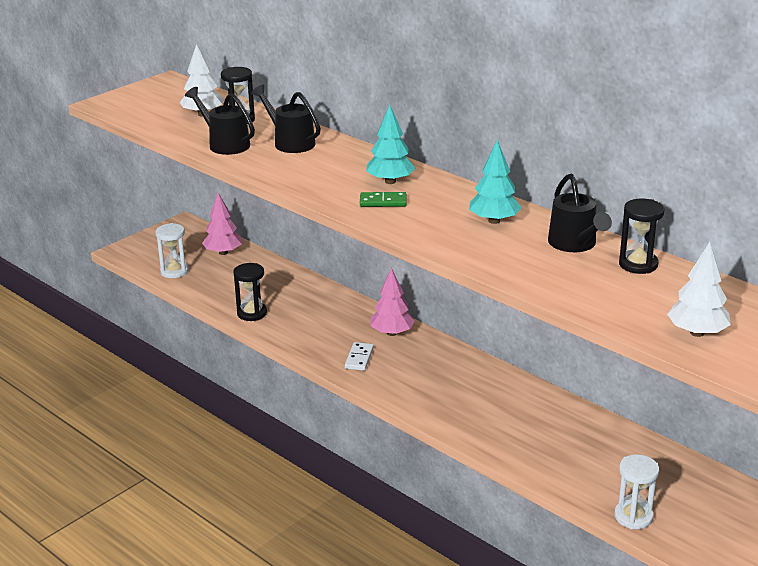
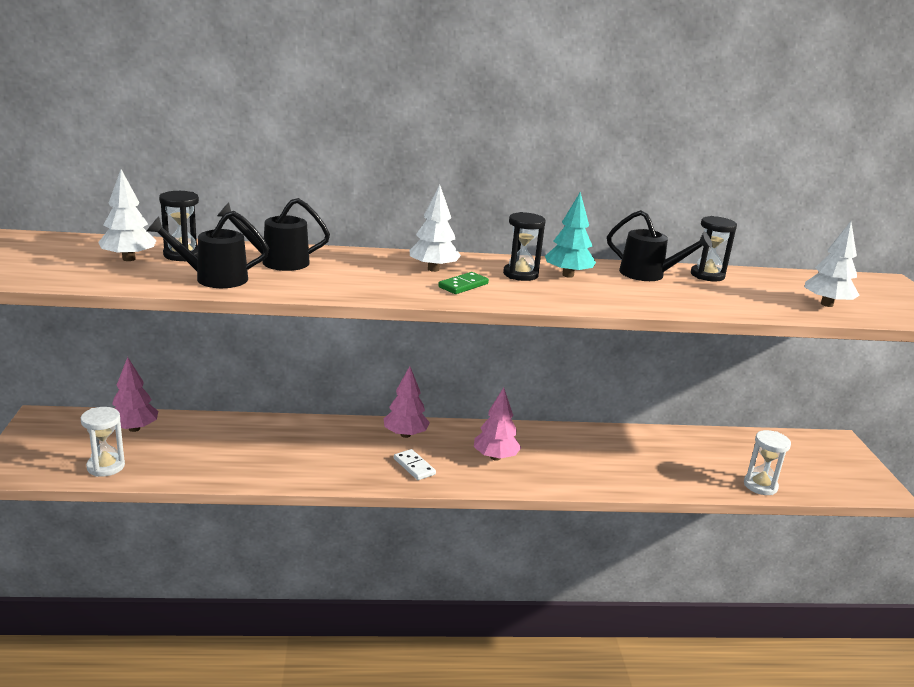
camera: 50 degrees left, 5 degrees down
black hourglass [233,263,267,321] -> black hourglass moved to [503,212,545,281]
turquoise tree [366,104,415,184] -> white tree [409,184,461,272]
none -> pink tree [474,387,521,461]

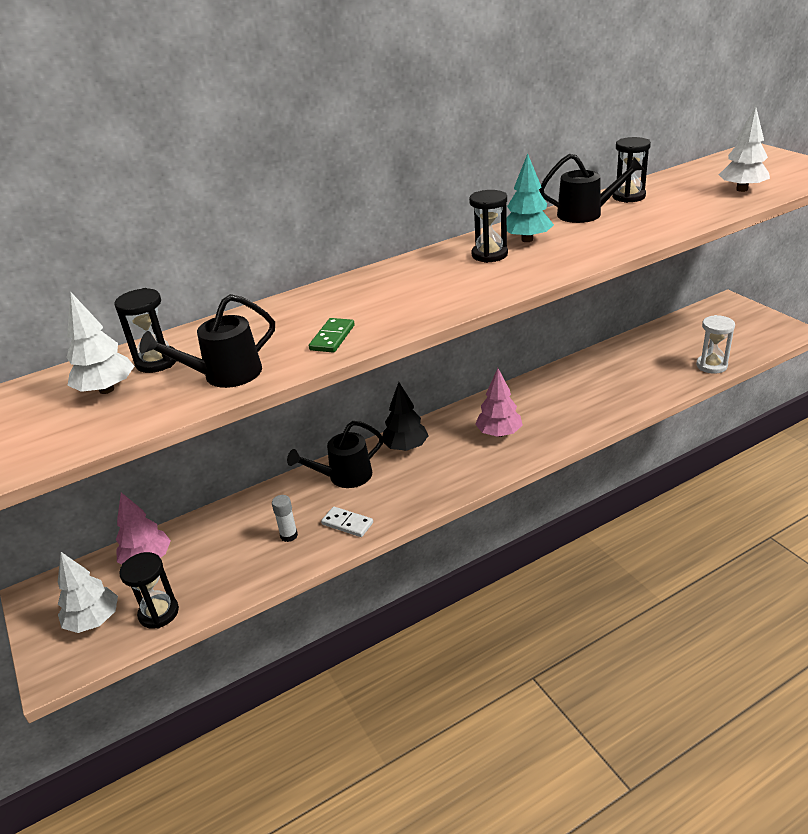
camera: 20 degrees left, 10 degrees up
white hourglass [80,407,125,477] -> black hourglass [119,552,179,629]
black watering can [217,198,330,271] -> black watering can moved to [287,421,384,488]
pink tree [384,366,430,438] -> black tree [383,382,428,451]
white domino [394,449,436,480] -> white domino moved to [321,507,373,537]
white tree [409,184,461,272] -> white tree moved to [58,552,118,633]
green domino [438,272,489,294] -> green domino moved to [309,318,355,353]
none -> white glue stick [272,495,298,542]

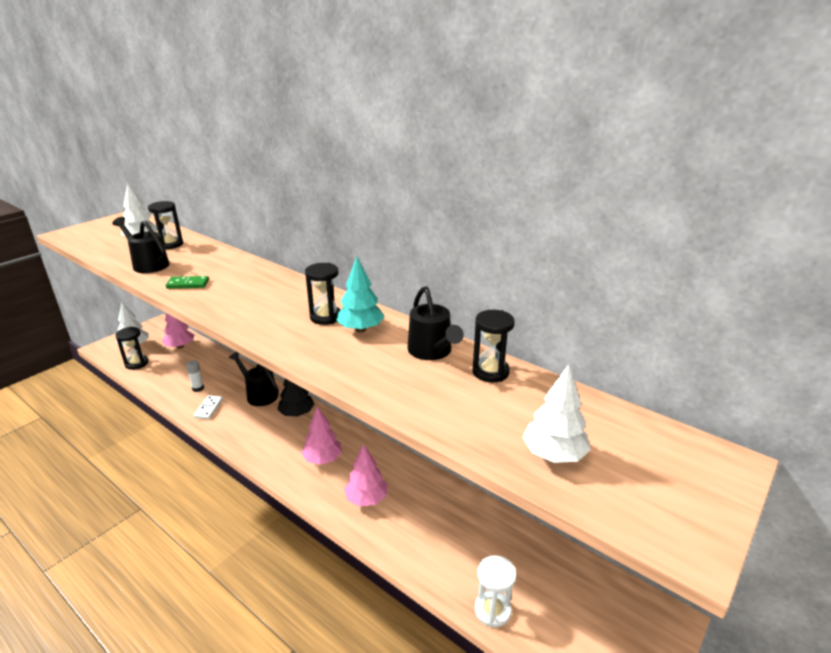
camera: 65 degrees right, 5 degrees down
none -> pink tree [344,444,388,507]

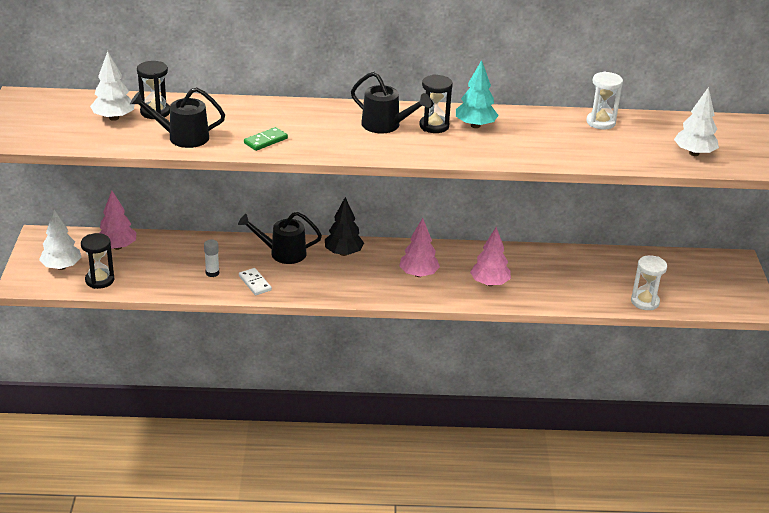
camera: 40 degrees left, 5 degrees up
black watering can [408,286,464,360] -> black watering can moved to [351,72,432,133]
black hourglass [472,310,515,382] -> white hourglass [586,71,623,129]

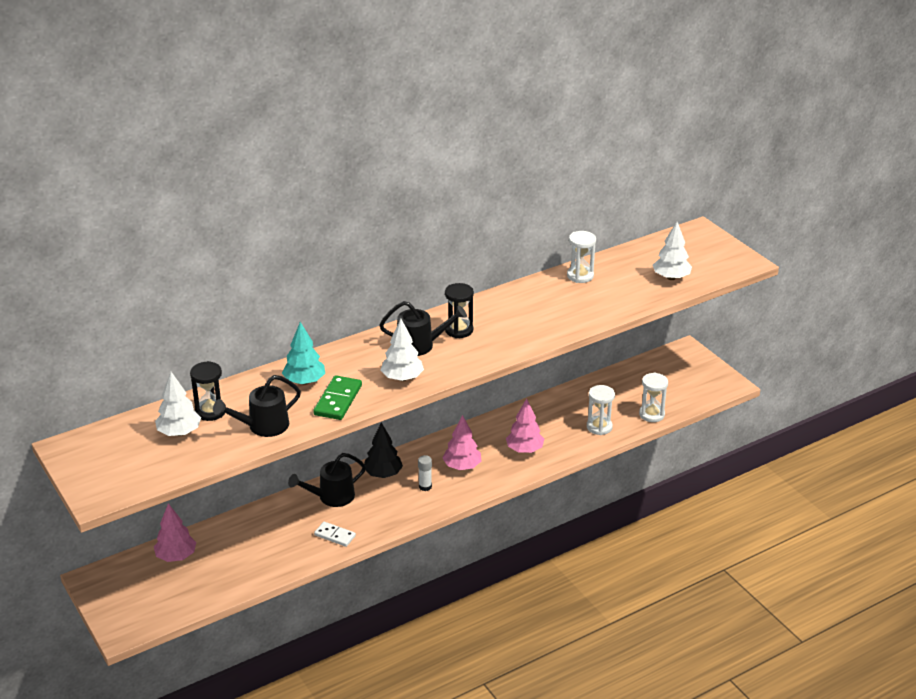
camera: 30 degrees left, 0 degrees up
white tree [39,210,82,270] -> white tree moved to [381,319,424,381]
black hourglass [81,233,114,289] -> none
white glue stick [204,239,219,277] -> white glue stick moved to [418,455,432,491]
green domino [244,127,288,151] -> green domino [313,375,362,420], size x1.51
turquoise tree [456,60,499,128] -> turquoise tree moved to [282,322,325,385]
none -> white hourglass [587,385,615,435]

